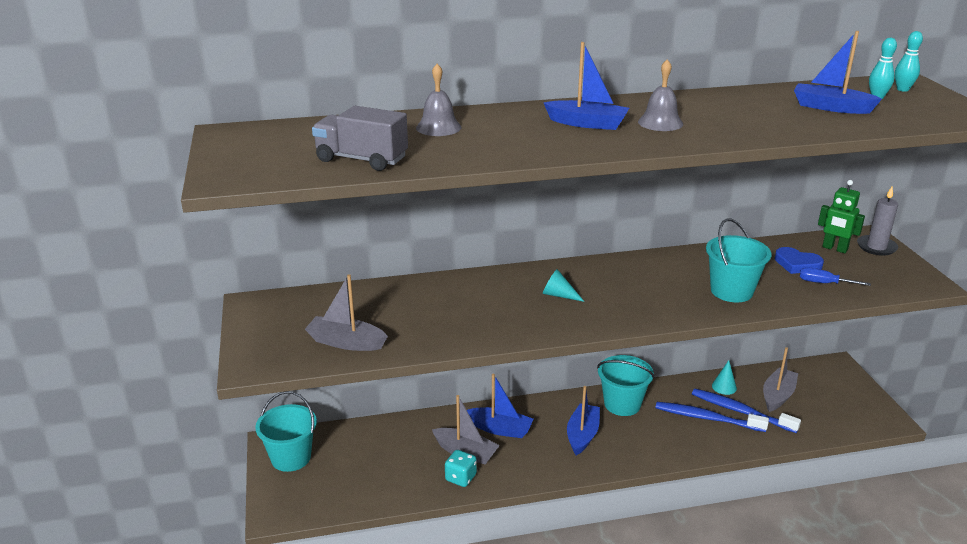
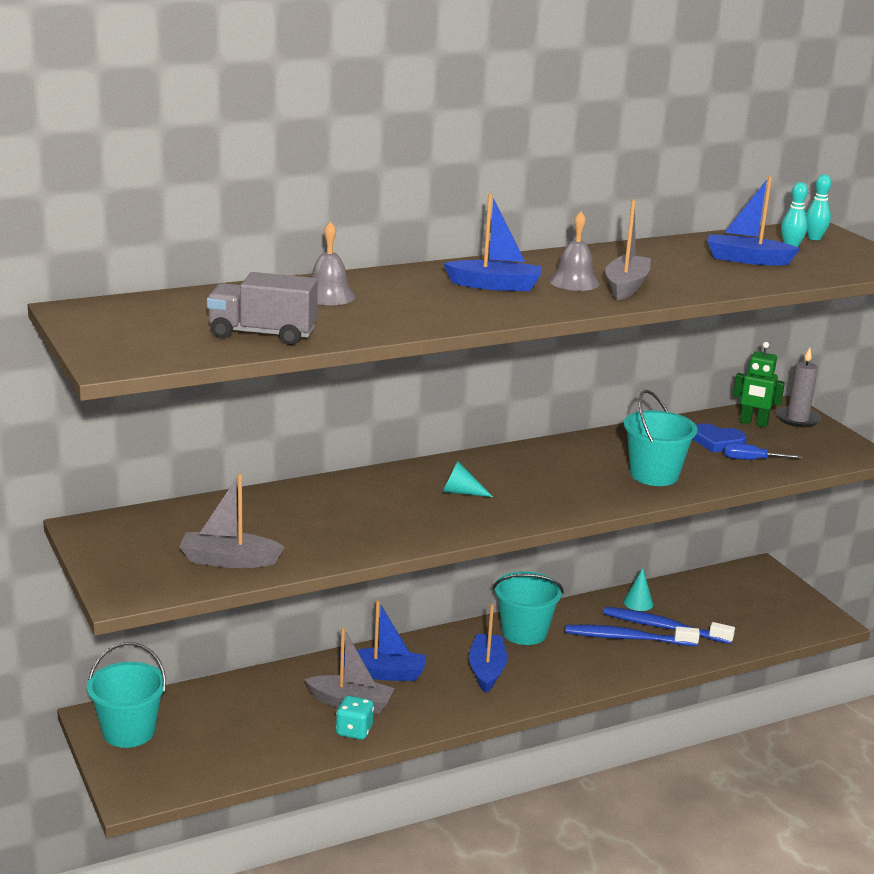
camera: 15 degrees left, 5 degrees down
grey boat [763,347,798,412] -> grey boat moved to [605,199,651,300]

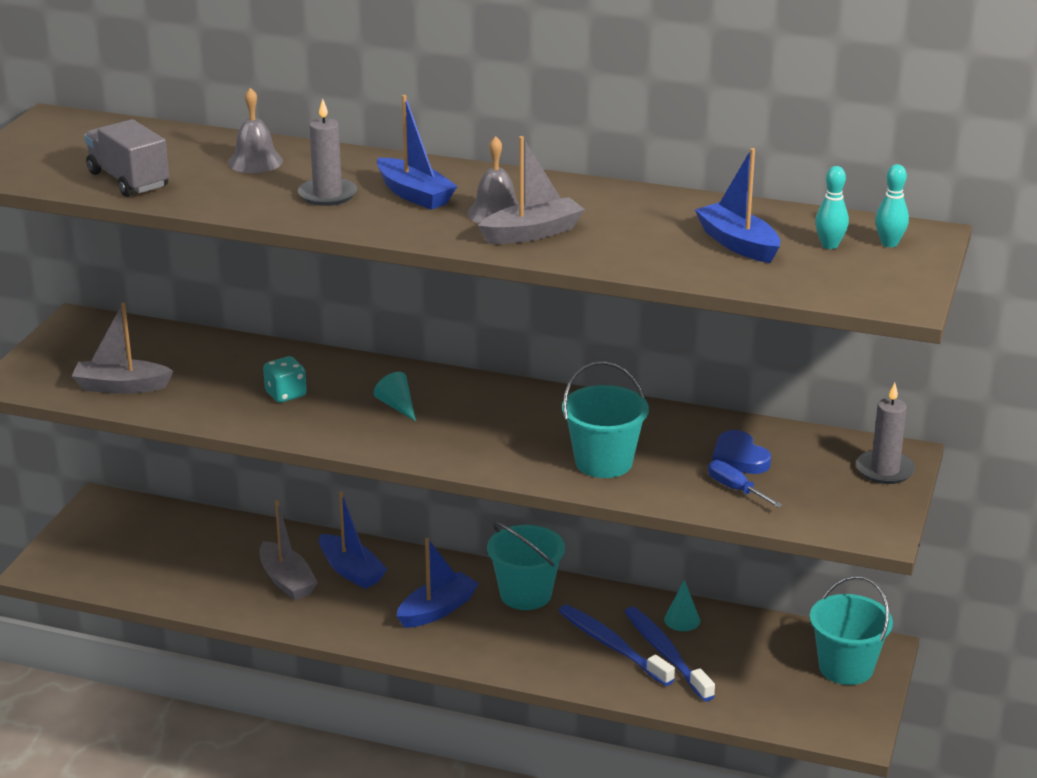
camera: 45 degrees right, 5 degrees up
turquoise bucket [87,642,166,748] -> turquoise bucket moved to [810,576,893,685]
grey boat [179,473,285,568] -> grey boat turned 45 degrees counterclockwise [72,303,173,394]
turquoise dice [336,696,374,740] -> turquoise dice moved to [263,356,307,403]
green robot [733,342,785,428] -> none
none -> grey candle [298,98,357,206]

